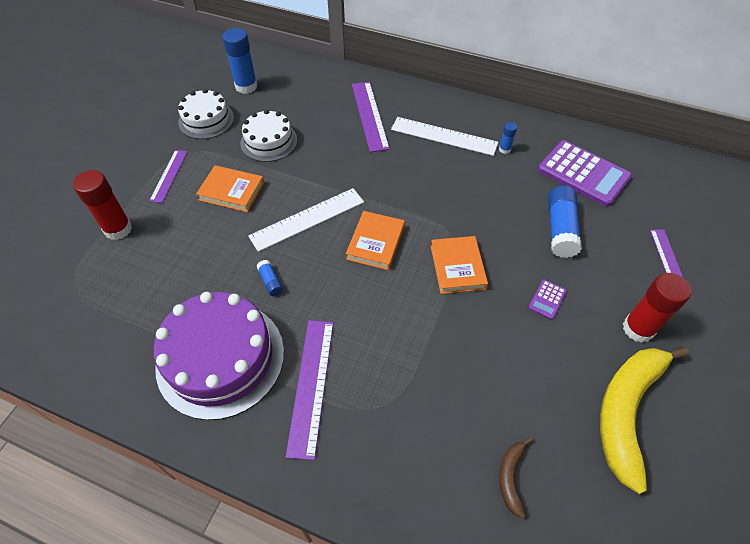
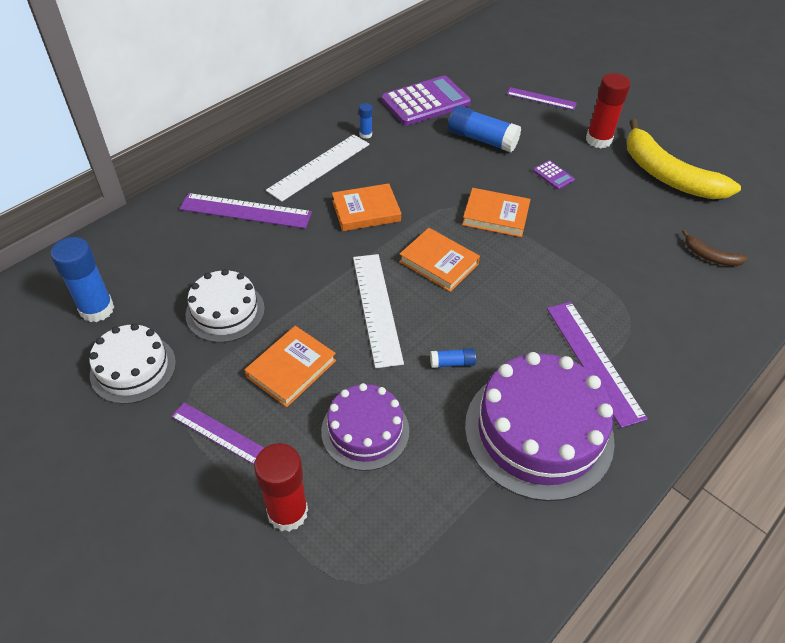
camera: 70 degrees left, 5 degrees down
purple ruler [286,320,334,460] -> purple ruler turned 45 degrees clockwise [547,302,648,428]
none -> purple cake [321,383,409,471]
none -> orange book [332,183,401,231]

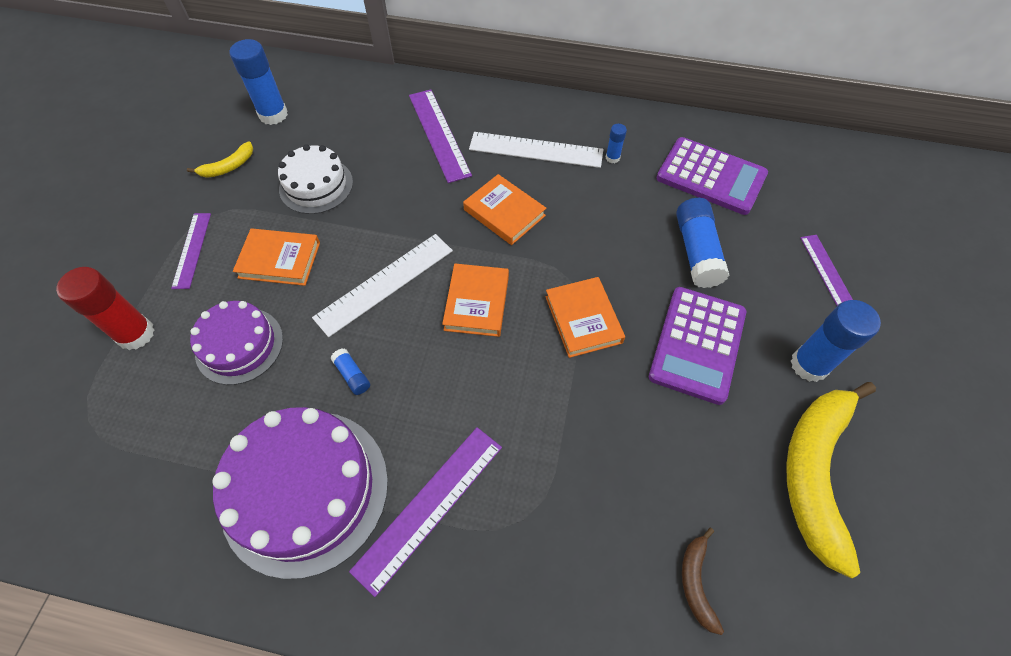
camera: 60 degrees right, 10 degrees up
white cake [89,323,176,404] -> yellow banana [187,141,253,178]
purple calculator [533,160,575,190] -> purple calculator [649,287,746,405], size x2.33
red glue stick [586,73,631,148] -> blue glue stick [791,300,881,382]

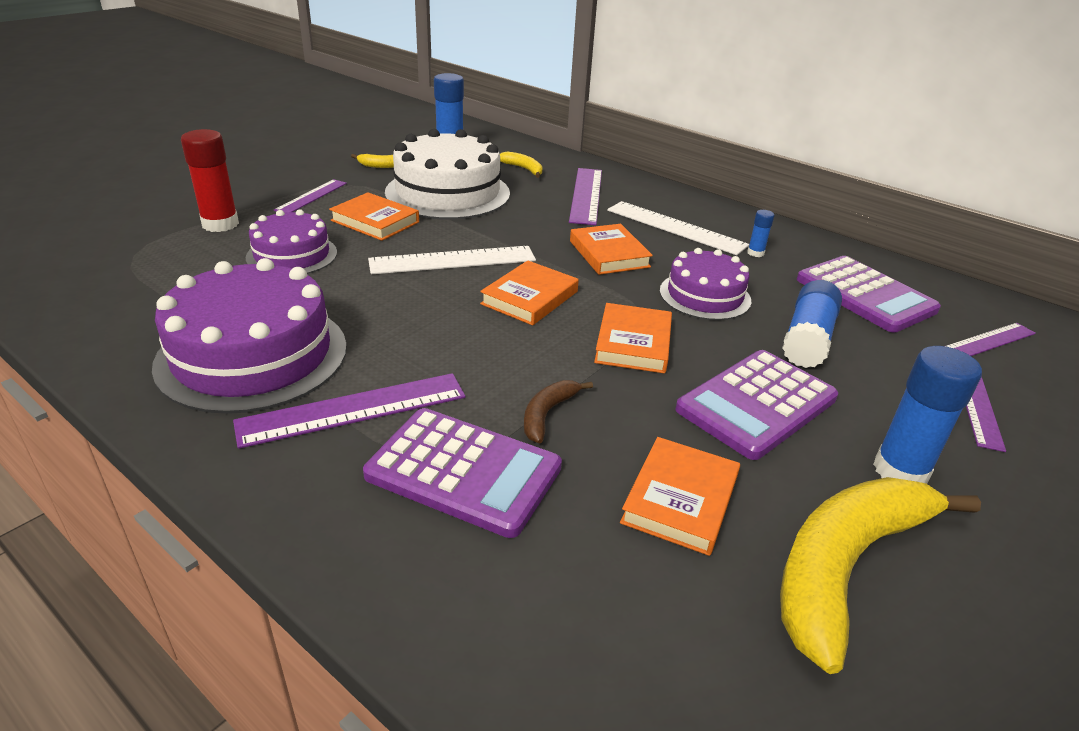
camera: 25 degrees right, 25 degrees down
white cake [278,144,353,214] -> white cake [385,129,510,220], size x1.69
blue glue stick [330,348,370,395] -> none
brown banana [682,528,724,635] -> brown banana moved to [524,380,593,444]
none -> purple calculator [363,408,562,538]
none -> yellow banana [500,152,543,178]
none -> orange book [620,437,740,556]
none -> purple cake [660,248,751,320]
none -> purple ruler [945,323,1036,356]

